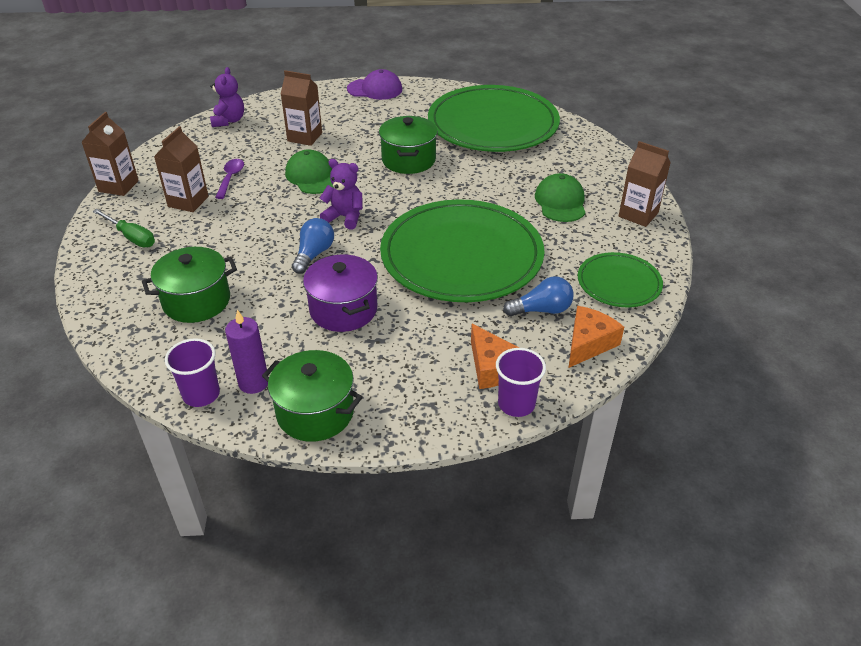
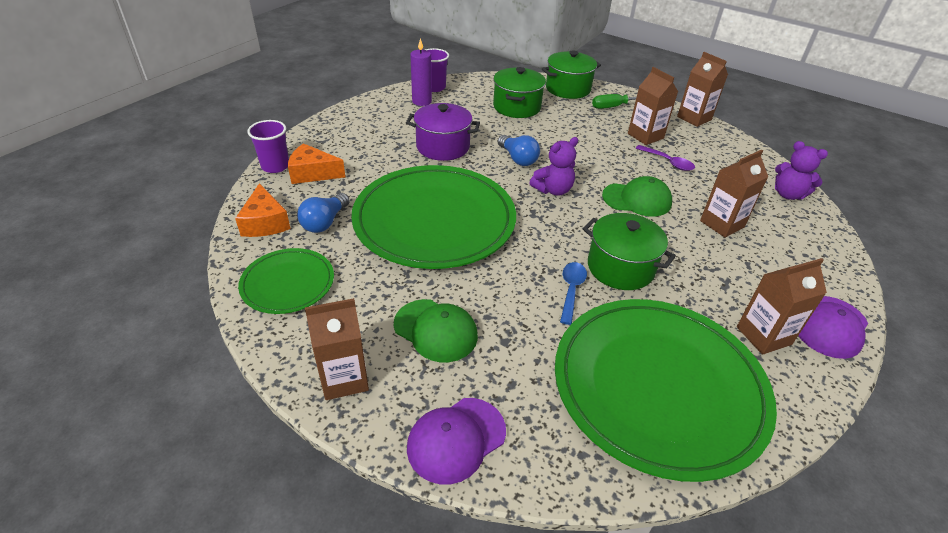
camera: 125 degrees right, 0 degrees up
green pot [262,350,363,442] -> green pot moved to [542,50,601,99]
none -> purple cap [407,398,506,484]
none -> blue spoon [560,262,587,325]
none -> brown carton [737,258,827,355]

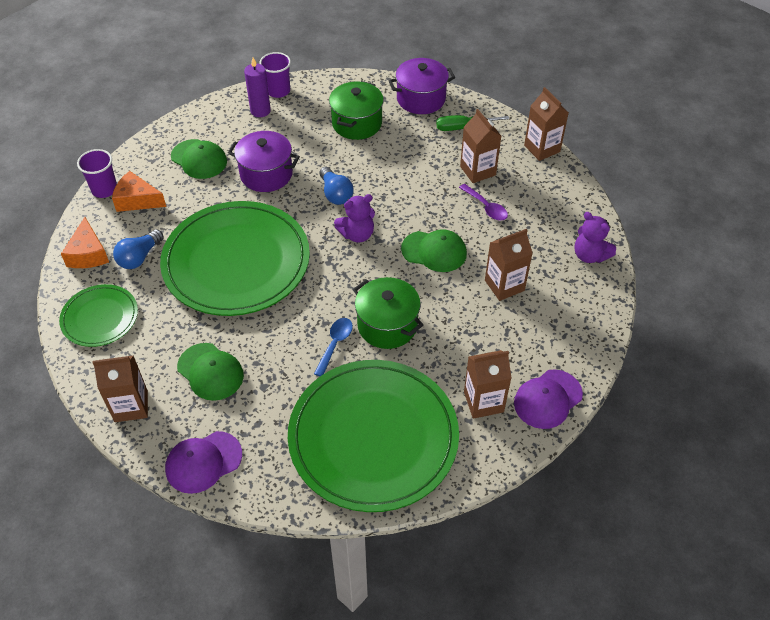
camera: 10 degrees right, 10 degrees up
green pot [542,50,601,99] -> purple pot [388,58,456,114]
none -> green cap [171,139,227,179]

